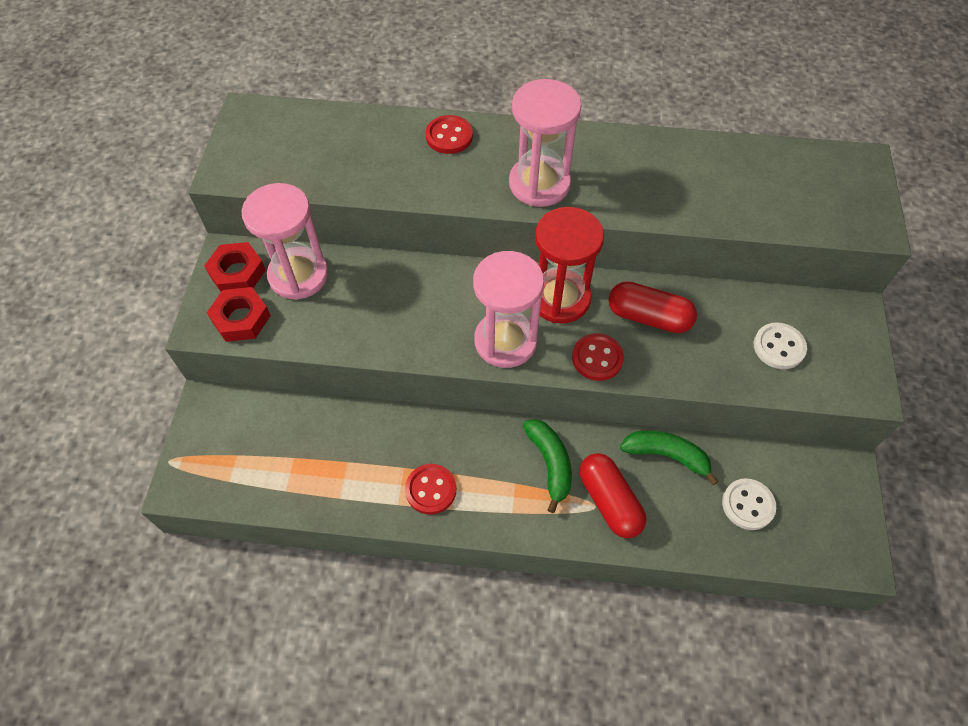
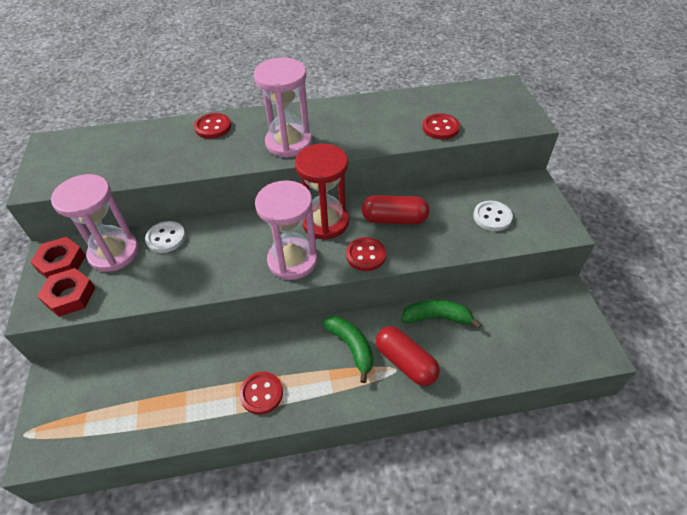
camera: 15 degrees left, 10 degrees down
white button [722,478,776,530] -> white button moved to [145,221,186,253]
none -> red button [422,113,460,140]

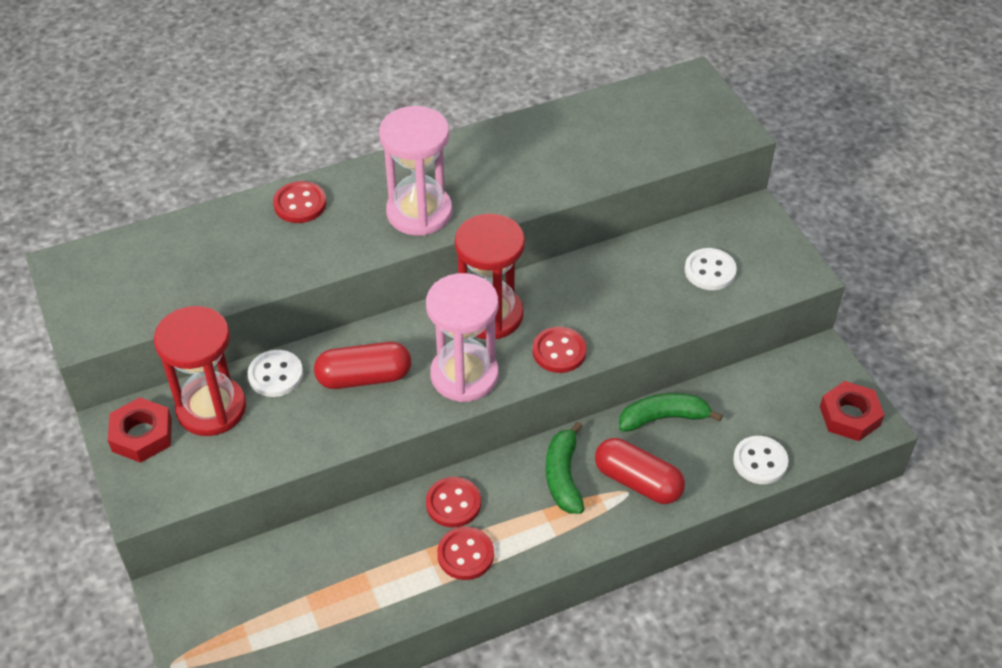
camera: 15 degrees left, 0 degrees up
red nut [37,268,95,317] -> red nut moved to [820,381,884,441]
pink hourglass [51,174,139,272] -> red hourglass [154,306,246,436]
green banana [322,316,373,383] -> green banana turned 135 degrees counterclockwise [546,422,584,514]
red capsule [361,195,429,224] -> red capsule moved to [314,342,411,389]
red button [422,113,460,140] -> red button moved to [426,477,481,527]
none -> white button [733,436,788,484]

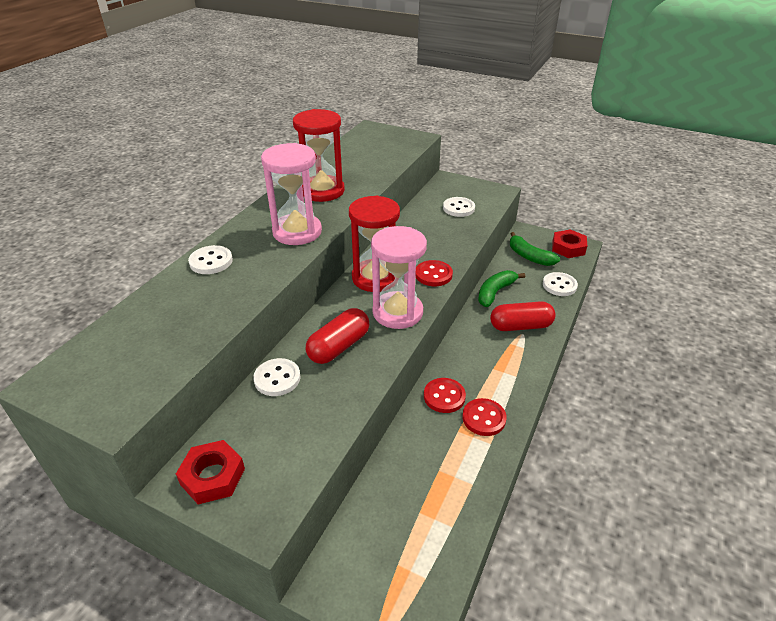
camera: 40 degrees left, 10 degrees down
red hourglass [154,306,246,436] -> red hourglass moved to [293,109,345,202]
red button [273,181,326,223] -> white button [188,245,233,274]
green banana [546,422,584,514] -> green banana moved to [510,232,560,266]

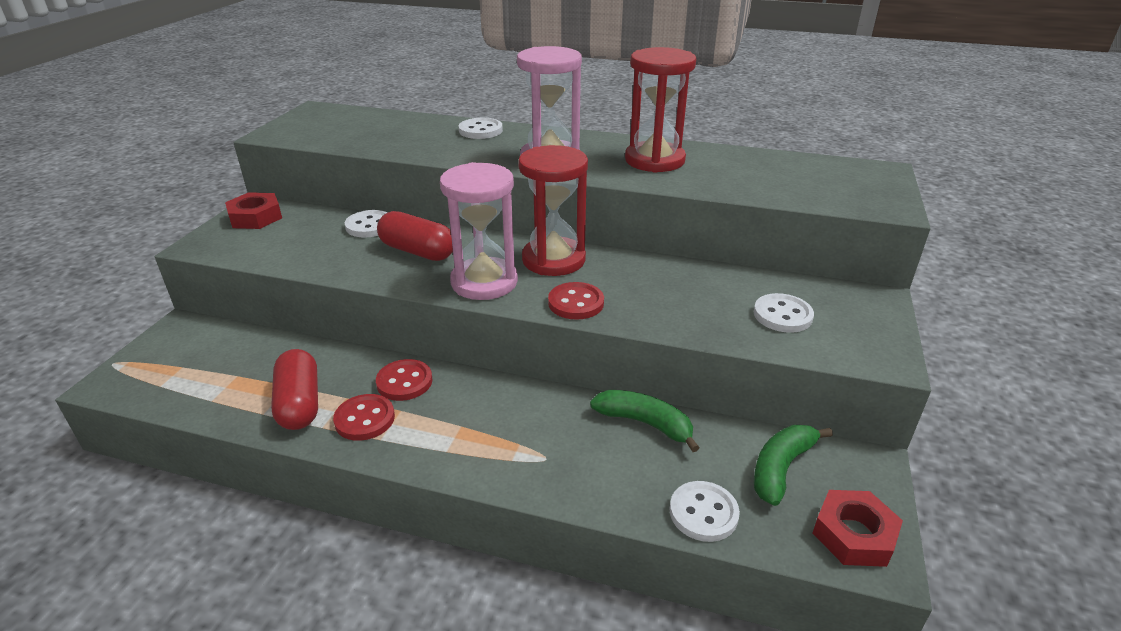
camera: 80 degrees right, 5 degrees down
red capsule [490,301,556,331] -> red capsule moved to [271,349,318,430]

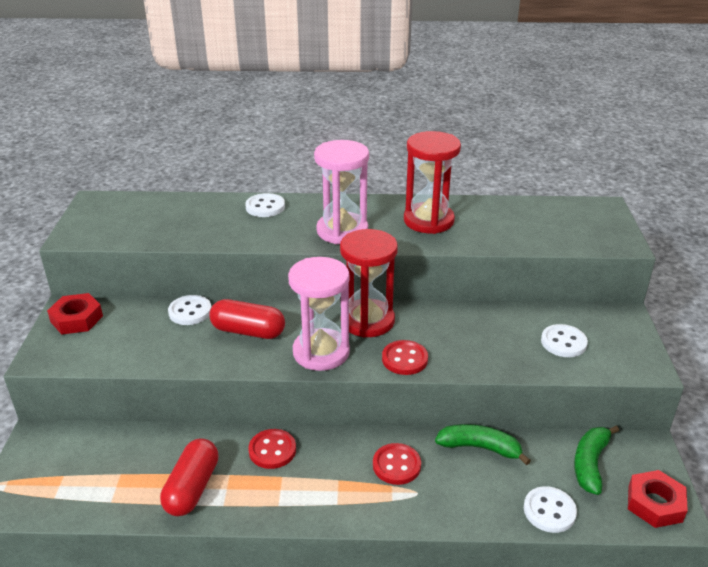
camera: 15 degrees left, 0 degrees up
red capsule [271,349,318,430] -> red capsule turned 45 degrees clockwise [160,439,219,516]
red button [333,394,395,441] -> red button moved to [373,443,421,485]

